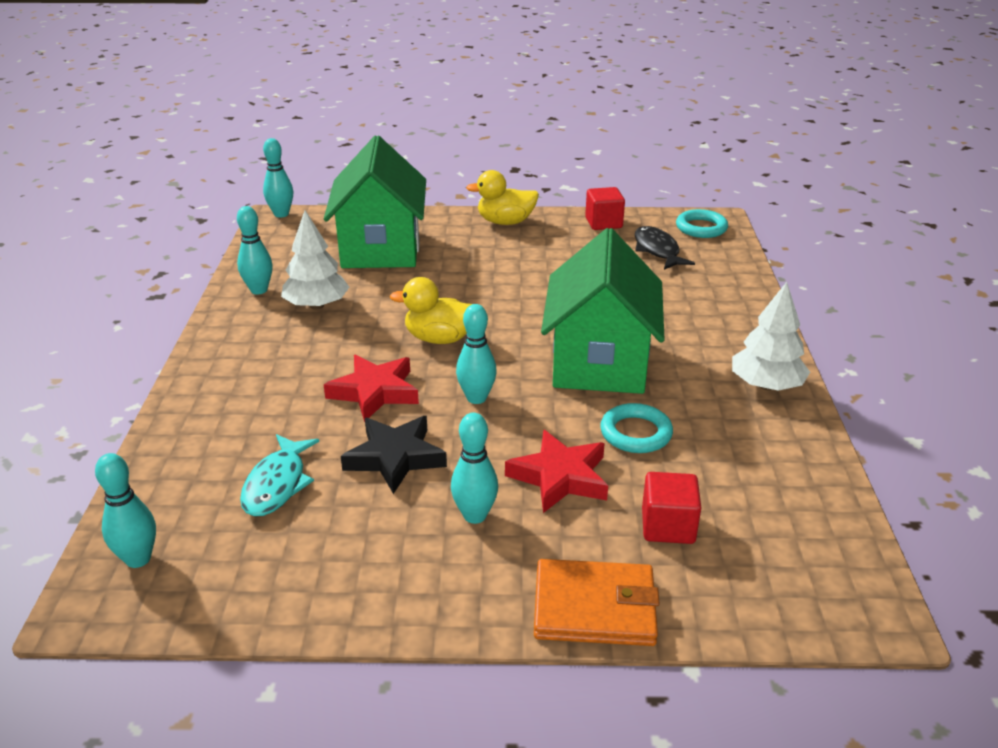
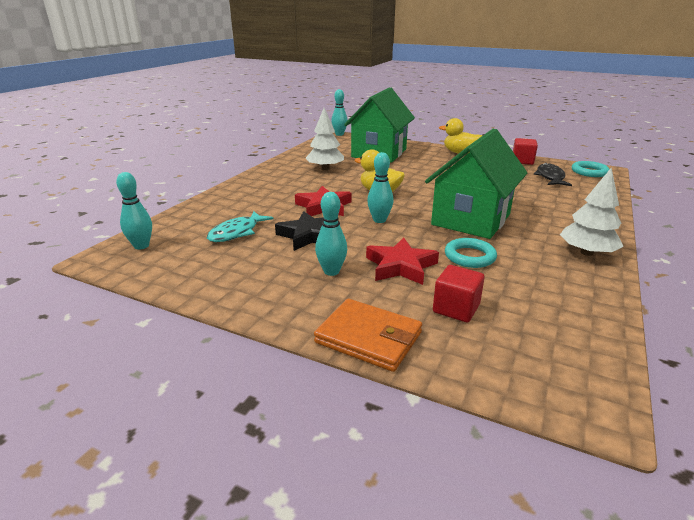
camera: 25 degrees right, 5 degrees down
turquoise bowling pin [237,206,273,295] -> none

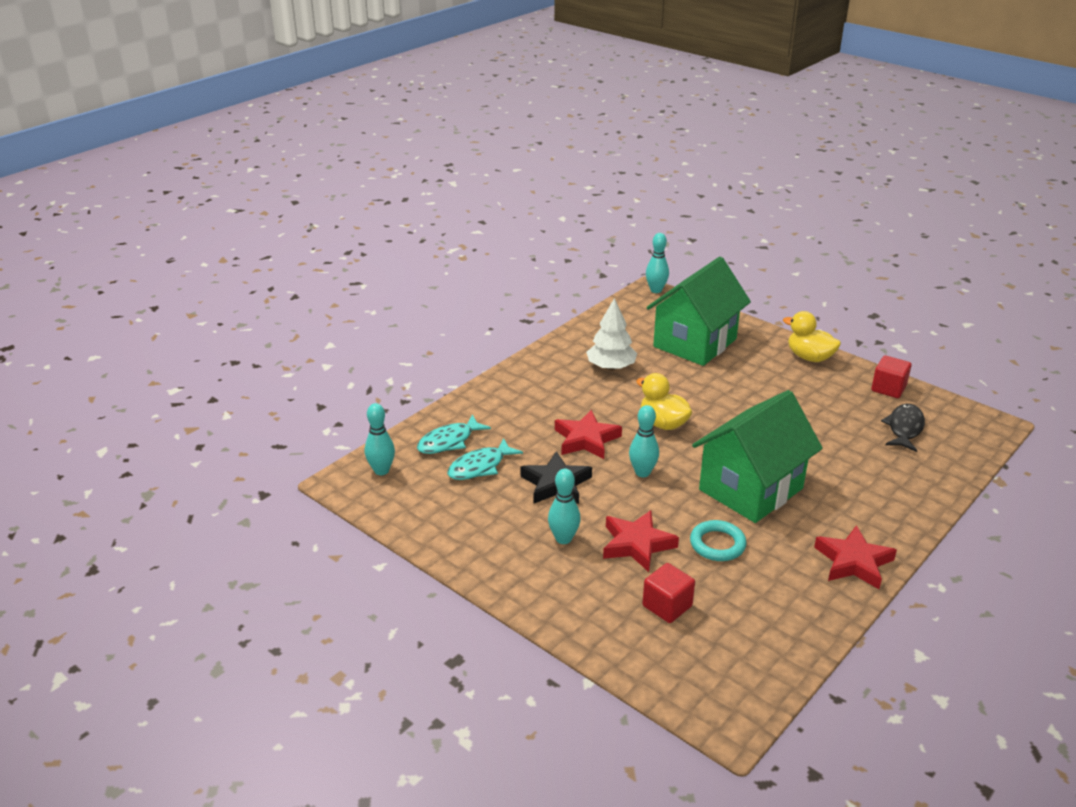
camera: 15 degrees right, 5 degrees up
orange wallet [314,299,422,372] -> none
white tree [560,167,624,256] -> red star [814,525,897,589]
turquoise ring [572,161,610,177] -> none
none -> turquoise fish [417,414,491,454]

